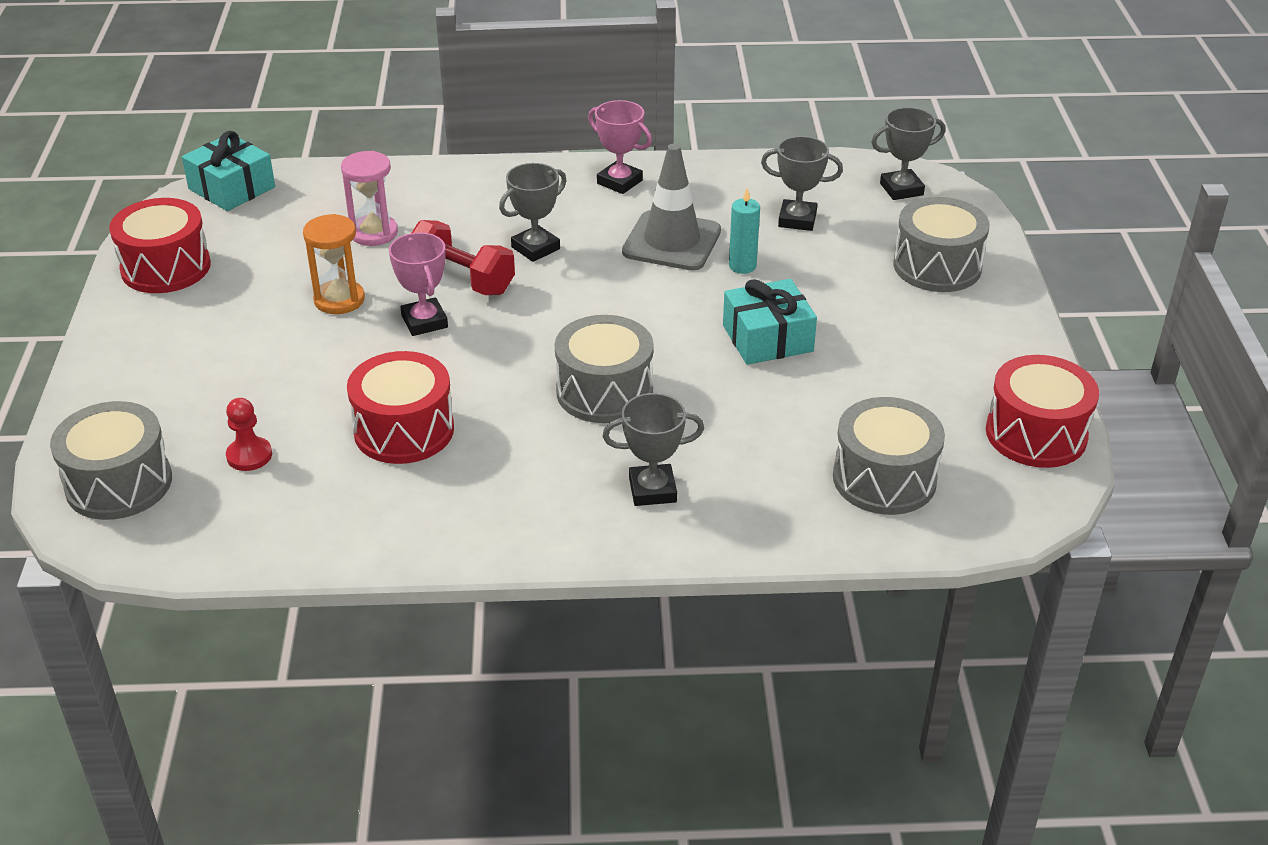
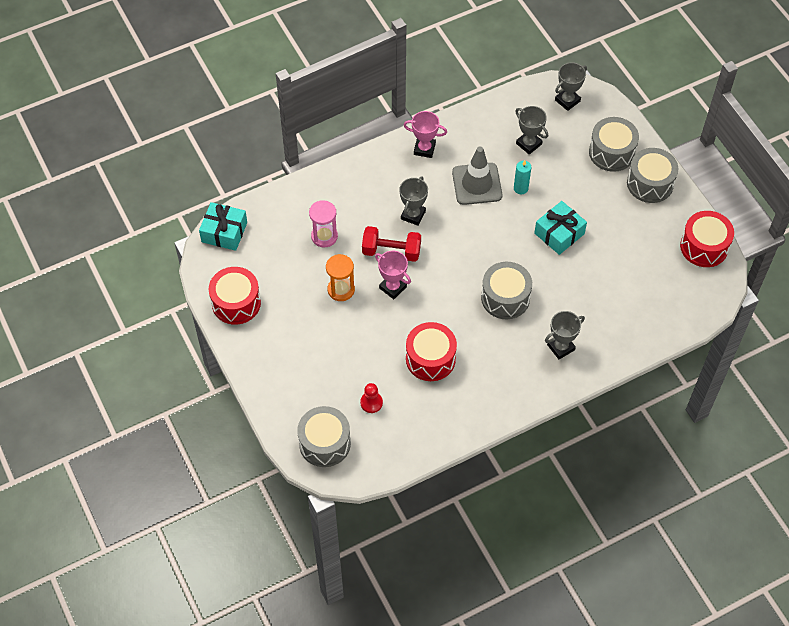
camera: 25 degrees left, 20 degrees up
grey trophy [761,136,843,231] -> grey trophy turned 60 degrees clockwise [515,106,548,154]
grey drum [833,397,945,515] -> grey drum moved to [627,148,679,203]

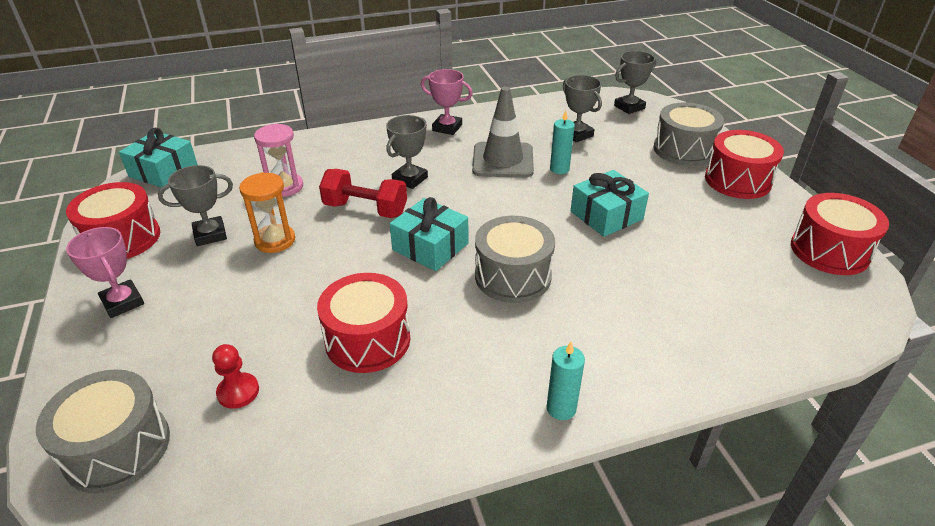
camera: 10 degrees right, 20 degrees down
pink trophy [375,251,411,299] -> pink trophy moved to [66,227,144,318]
grey trophy [545,311,585,359] -> grey trophy moved to [158,165,233,246]
grey drum [627,148,679,203] -> red drum [705,130,784,199]
none -> turquoise gift [390,197,468,271]
none -> turquoise candle [547,342,585,420]

